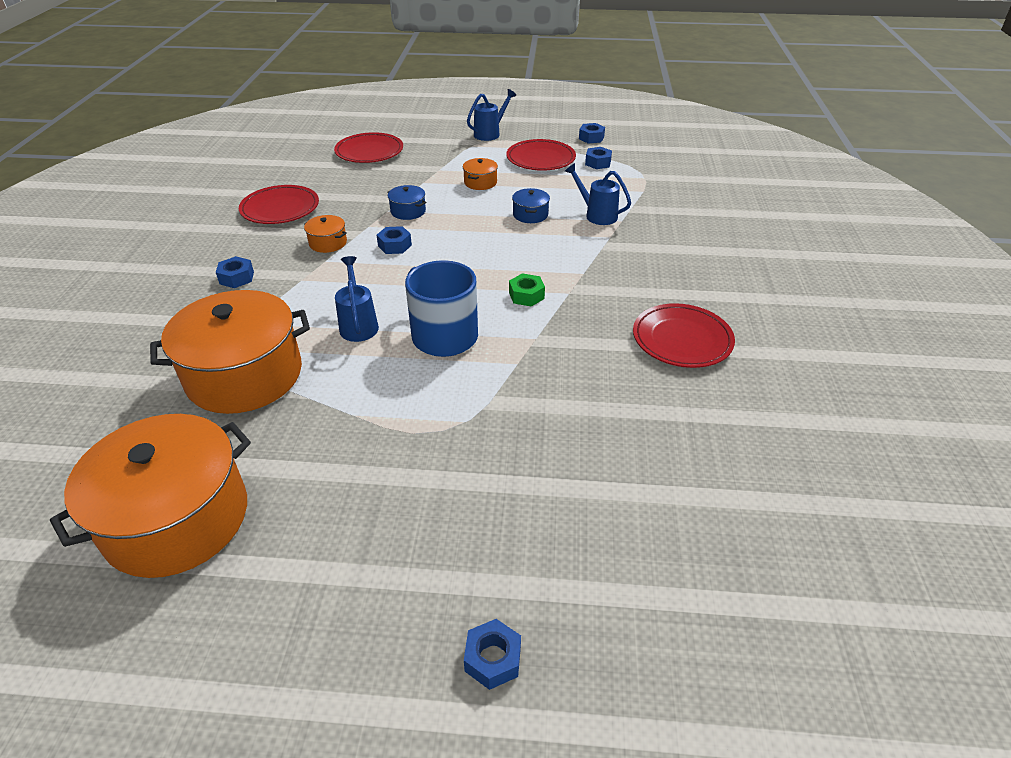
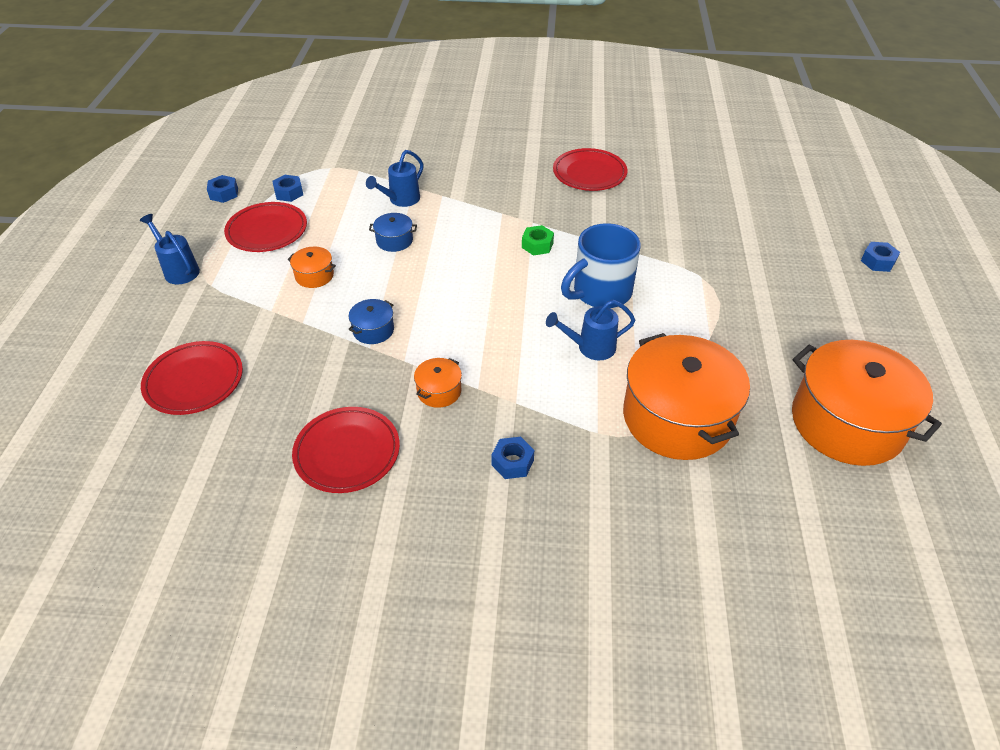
camera: 90 degrees left, 5 degrees up
blue nut [376,226,412,254] -> none

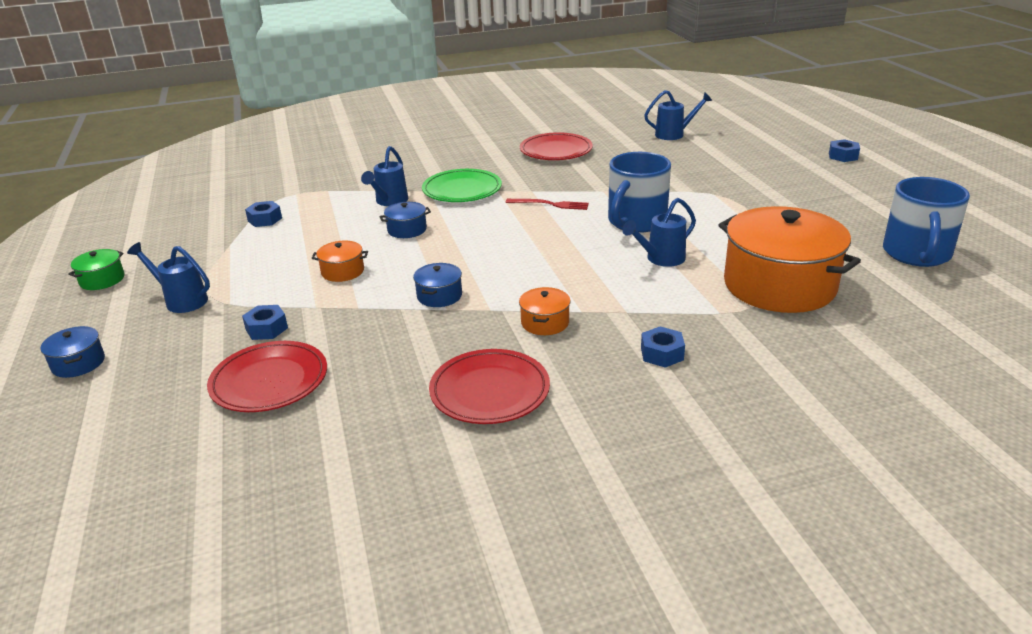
camera: 20 degrees left, 15 degrees down
blue nut [207,175,238,203] -> blue nut moved to [242,305,288,340]
red plate [224,202,307,252] -> none
green nut [522,225,554,256] -> red fork [506,199,589,210]
orange pot [792,340,942,466] -> blue mug [883,177,970,267]
none -> blue pot [40,326,105,378]
none -> green pot [68,249,125,290]
none -> green plate [422,169,502,202]
none -> blue watering can [644,90,712,140]

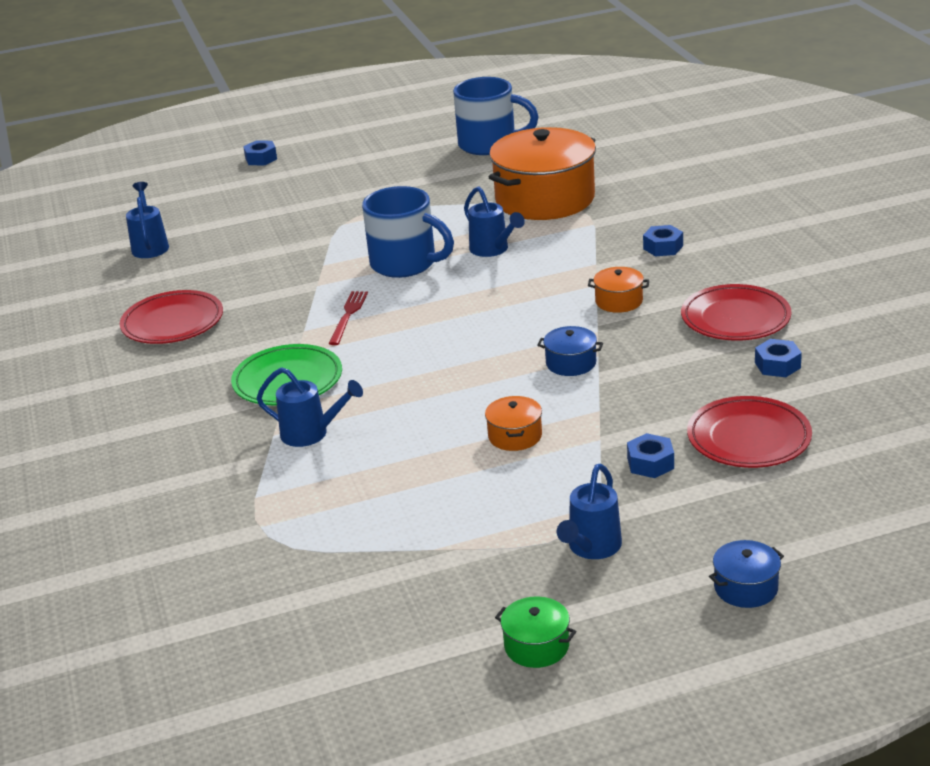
camera: 90 degrees left, 0 degrees up
blue nut [245,201,282,227] -> blue nut moved to [755,339,802,377]
blue pot [379,202,431,238] -> none

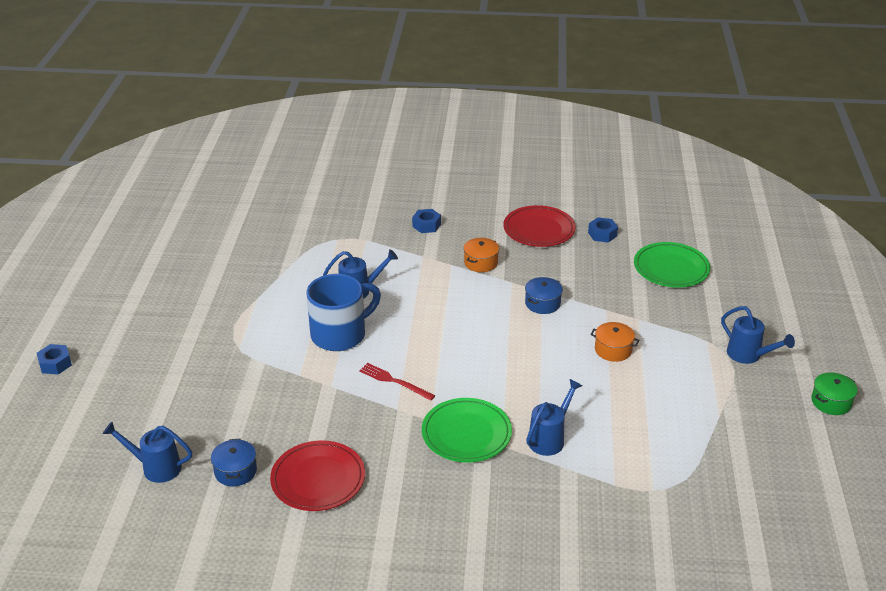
camera: 70 degrees left, 5 degrees up
blue mug [453,77,539,155] -> none
orange pot [489,127,596,220] -> none
blue nut [627,433,674,478] -> none
red plate [687,396,812,468] -> green plate [634,242,710,288]
blue pot [709,540,784,608] -> blue pot moved to [211,439,257,486]

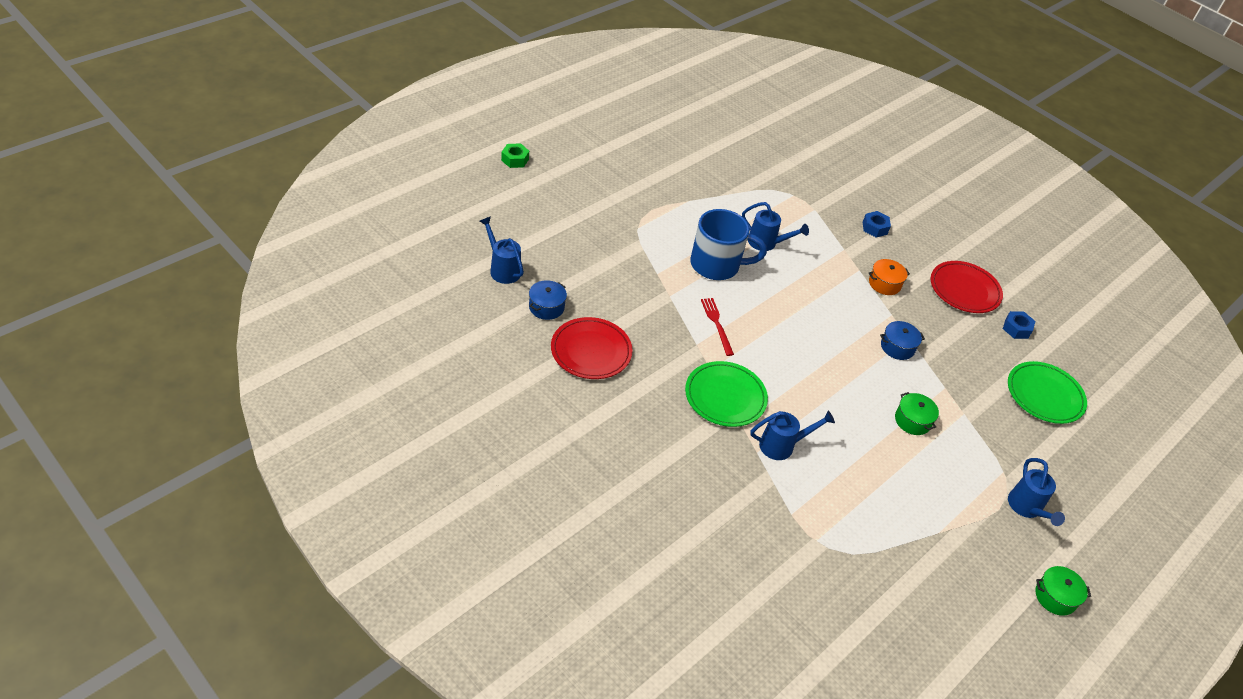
camera: 35 degrees right, 10 degrees up
blue nut [37,344,72,374] -> green nut [501,143,529,168]
orange pot [591,322,639,362] -> green pot [895,392,939,435]

